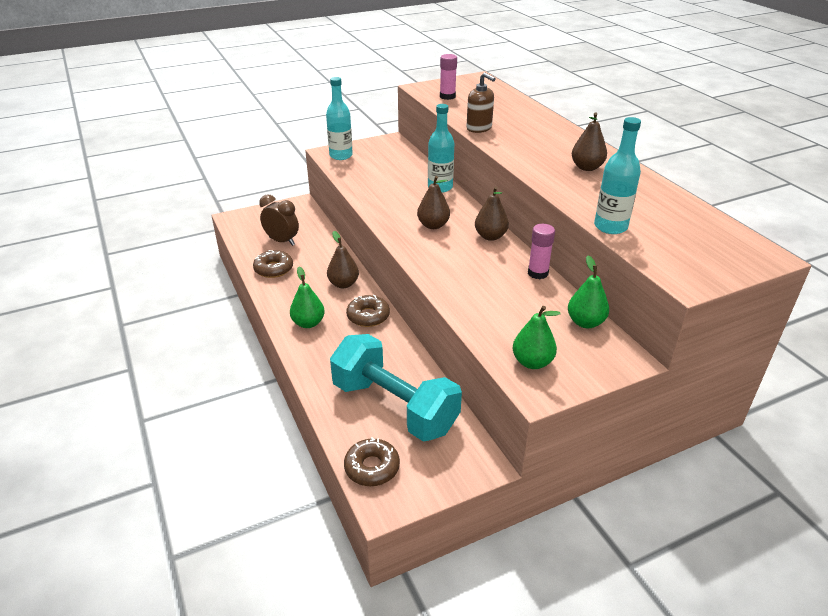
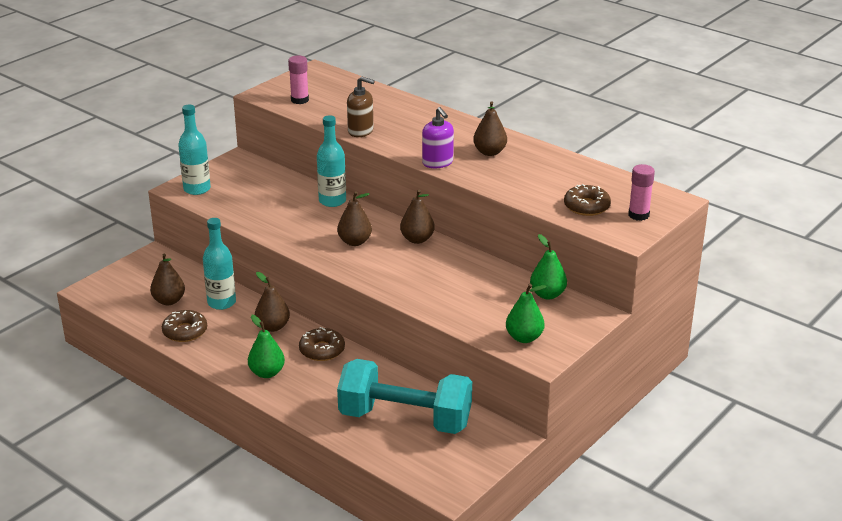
camera: 25 degrees left, 5 degrees down
brown clock [259,194,299,246] -> brown pear [150,253,185,305]
brown donut [344,438,400,486] -> brown donut moved to [564,184,611,216]
pink glue stick [528,224,555,279] -> pink glue stick moved to [628,164,655,221]
turquoise bottle [594,117,641,234] -> turquoise bottle moved to [203,218,236,310]
none -> purple soap dispenser [422,107,454,168]

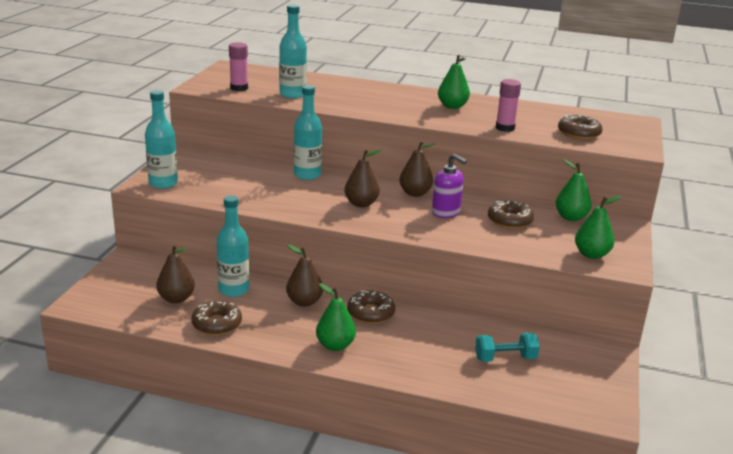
camera: 25 degrees left, 5 degrees down
turquoise dumbbell [337,359,472,434] -> turquoise dumbbell [475,333,540,362], size x0.45
brown soap dispenser [347,76,375,137] -> none
purple soap dispenser [422,107,454,168] -> purple soap dispenser moved to [432,154,467,218]
brown pear [473,101,507,156] -> green pear [438,55,470,109]
pink glue stick [628,164,655,221] -> pink glue stick moved to [496,79,521,132]
none -> turquoise bottle [279,5,307,99]
none -> brown donut [488,200,534,229]

